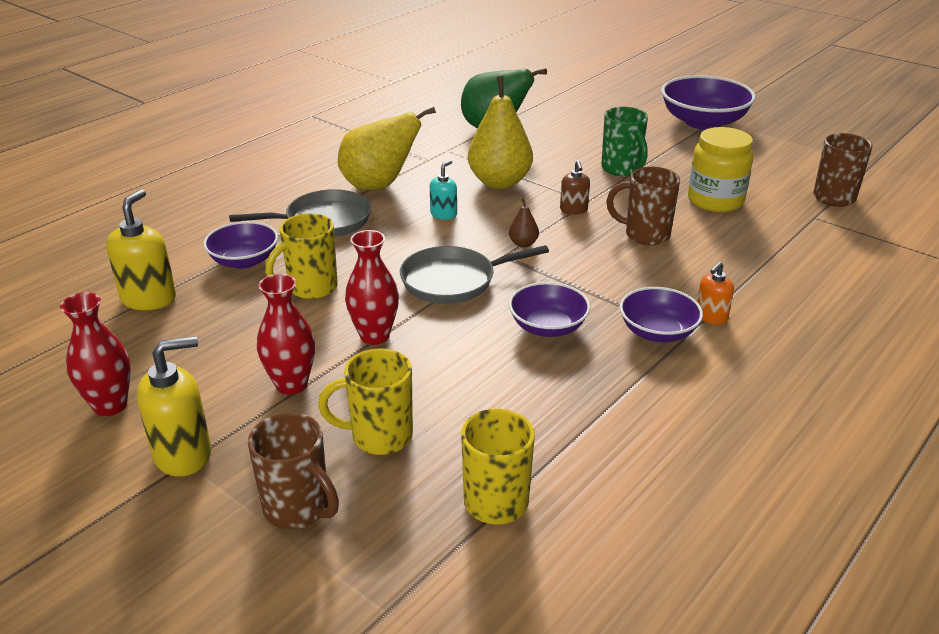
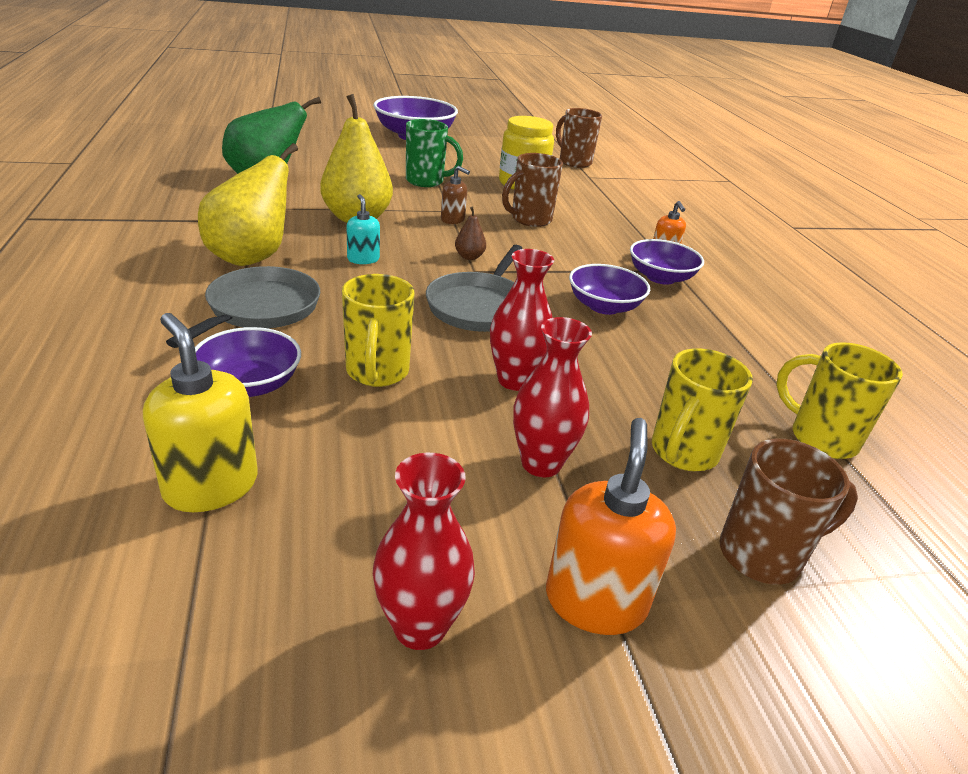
camera: 55 degrees left, 0 degrees up
yellow soap dispenser [137,336,211,477] -> orange soap dispenser [546,418,676,635]

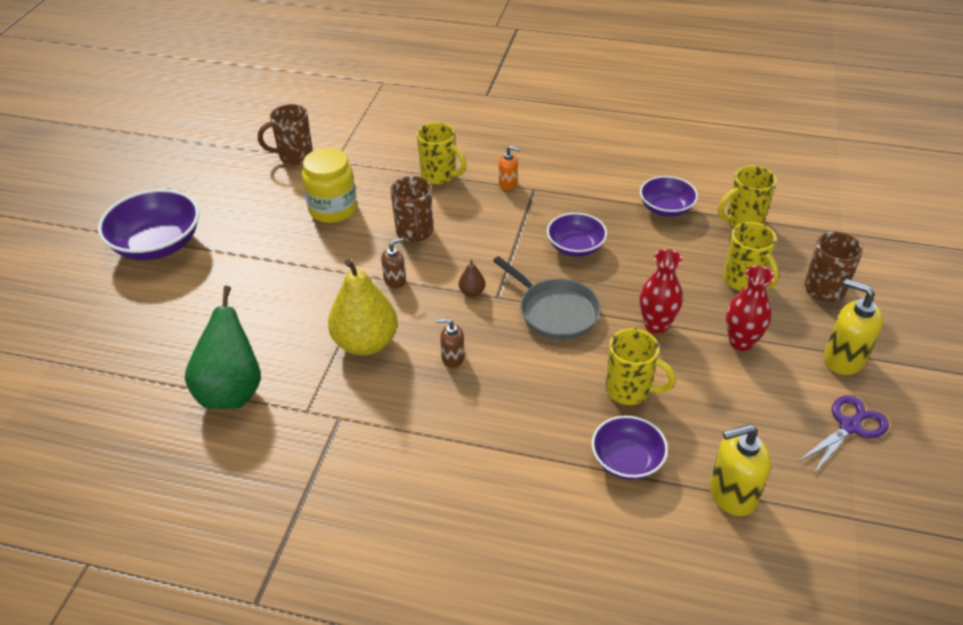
camera: 60 degrees left, 10 degrees up
grey pan [166,266,320,348] -> none
yellow pear [198,143,298,266] -> none
turquoise soap dispenser [347,194,380,264] -> brown soap dispenser [436,318,465,368]
red vase [373,453,475,650] -> purple scissors [798,395,889,473]
green mug [406,119,463,187] -> none
orange soap dispenser [546,418,676,635] -> yellow soap dispenser [824,279,883,375]
purple bowl [630,239,704,285] -> purple bowl moved to [640,176,698,217]
none -> yellow mug [417,122,467,185]

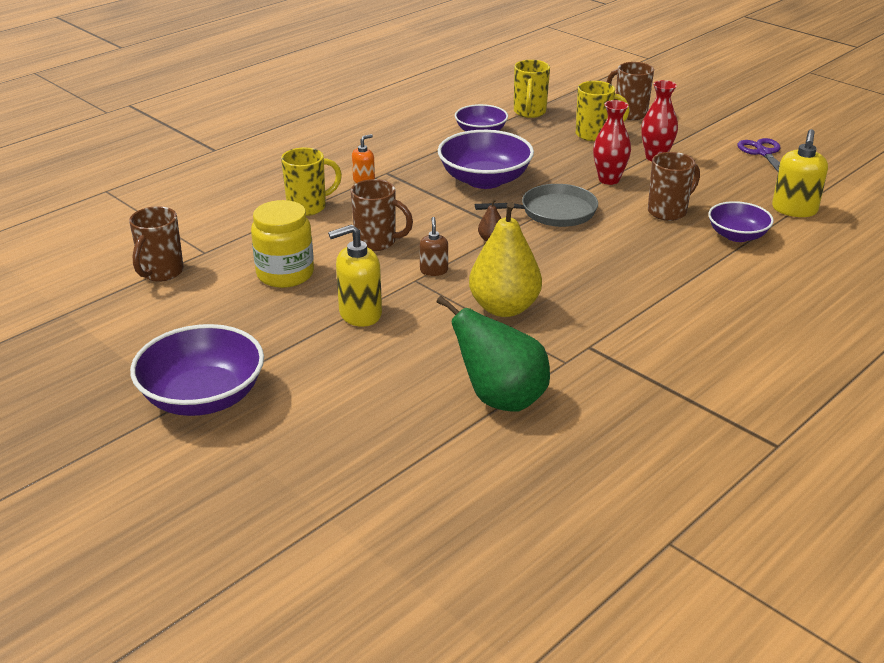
camera: 60 degrees left, 10 degrees down
brown soap dispenser [436,318,465,368] -> none
purple bowl [547,213,607,257] -> purple bowl [438,130,534,189], size x1.64
yellow mug [606,328,676,405] -> brown mug [648,152,700,221]
yellow soap dispenser [824,279,883,375] -> yellow soap dispenser moved to [328,224,382,327]

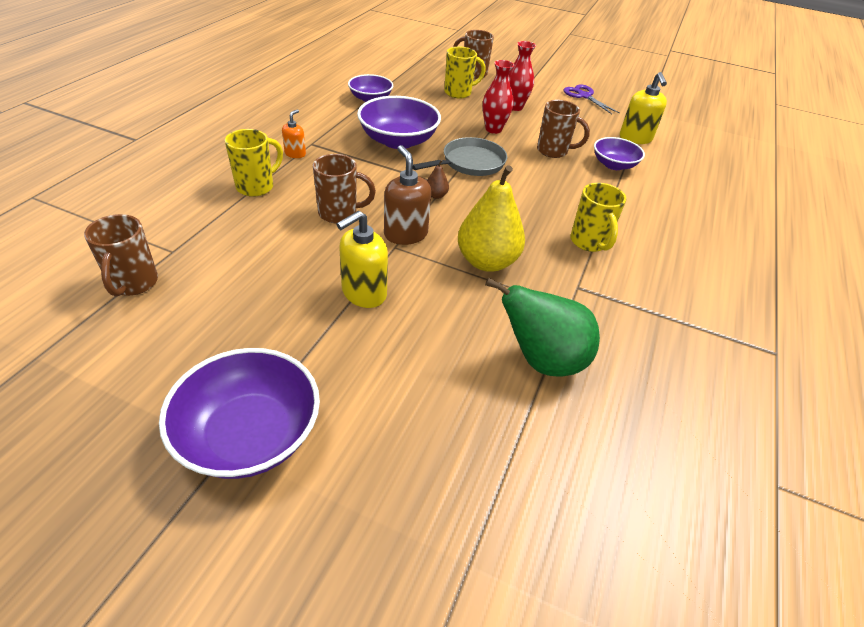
camera: 25 degrees left, 10 degrees up
yellow jar [251,200,314,288] -> none
brown soap dispenser [420,217,448,276] -> brown soap dispenser [384,145,431,245], size x1.74
yellow mug [514,60,550,118] -> yellow mug moved to [570,183,626,252]
brown mug [648,152,700,221] -> brown mug turned 75 degrees clockwise [537,100,590,158]

